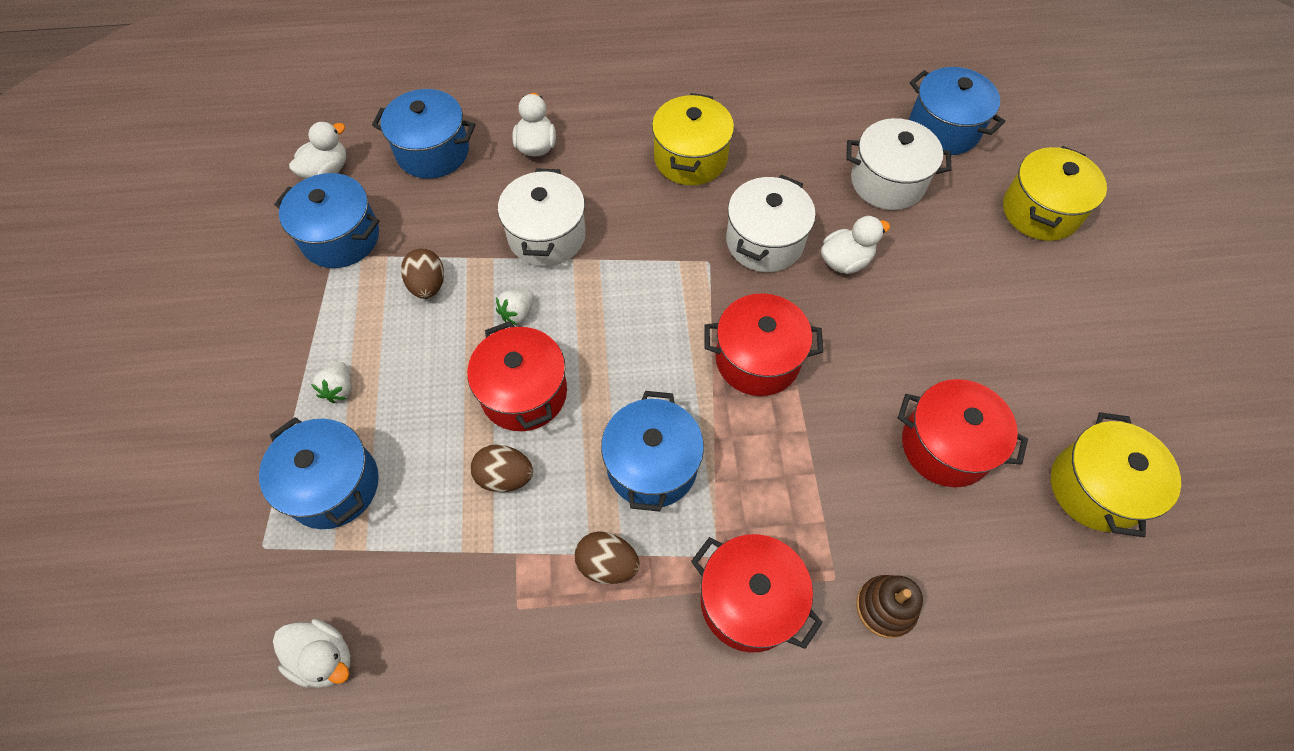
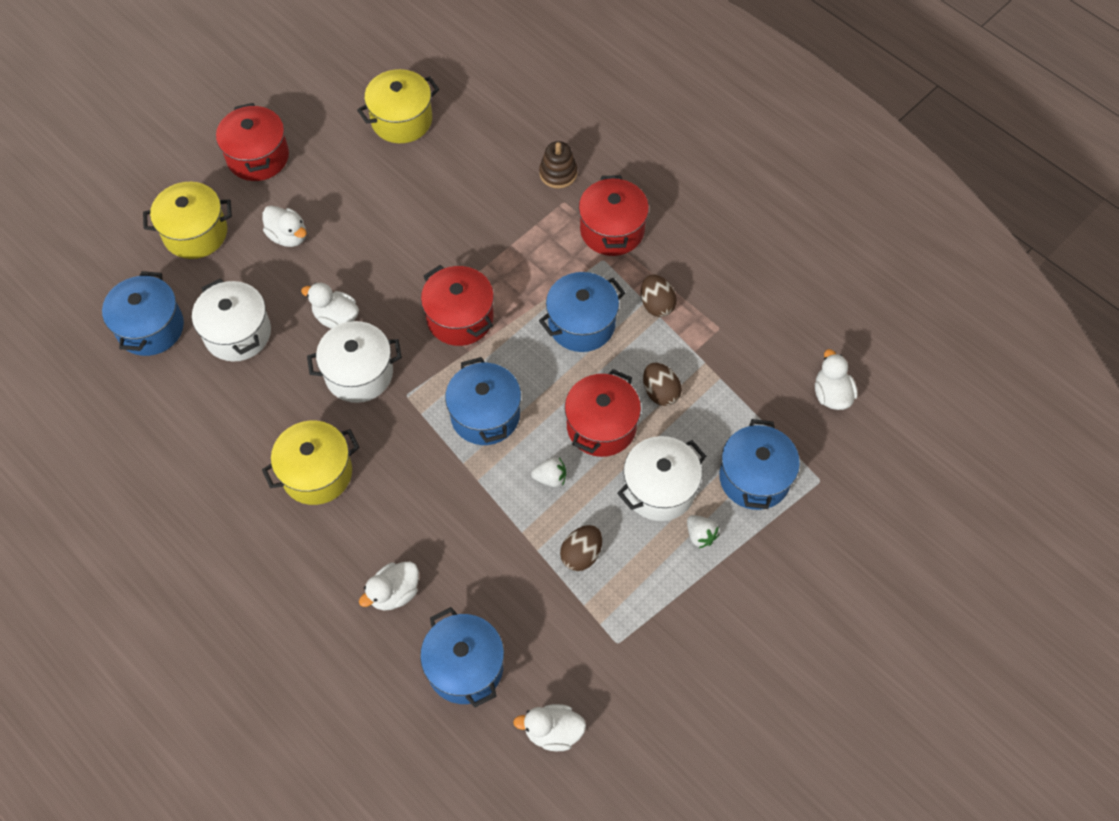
camera: 130 degrees left, 0 degrees up
blue pot [274,173,380,268] -> blue pot moved to [445,357,521,445]
white strawberry [311,362,352,403] -> white strawberry turned 90 degrees clockwise [687,515,719,548]
white pot [498,168,586,267] -> white pot moved to [617,436,706,521]
red pot [898,379,1028,487] -> red pot moved to [216,103,289,181]
none -> white duck [263,206,307,247]

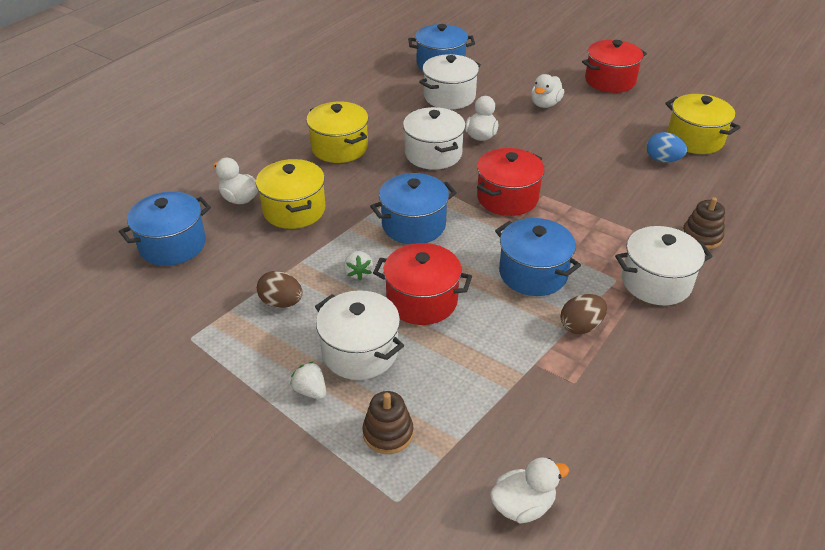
camera: 80 degrees right, 20 degrees down
yellow pot [143,182,232,259] -> yellow pot moved to [256,159,325,229]
white duck [513,704,586,751] -> none
red pot [579,175,649,256] -> white pot [615,226,713,305]
brown egg [643,363,682,406] -> none
white strawberry [687,515,719,548] -> white strawberry turned 90 degrees clockwise [290,361,326,399]
blue pot [719,419,800,510] -> brown stacking toy [363,391,413,454]
none -> blue egg [646,132,687,162]

